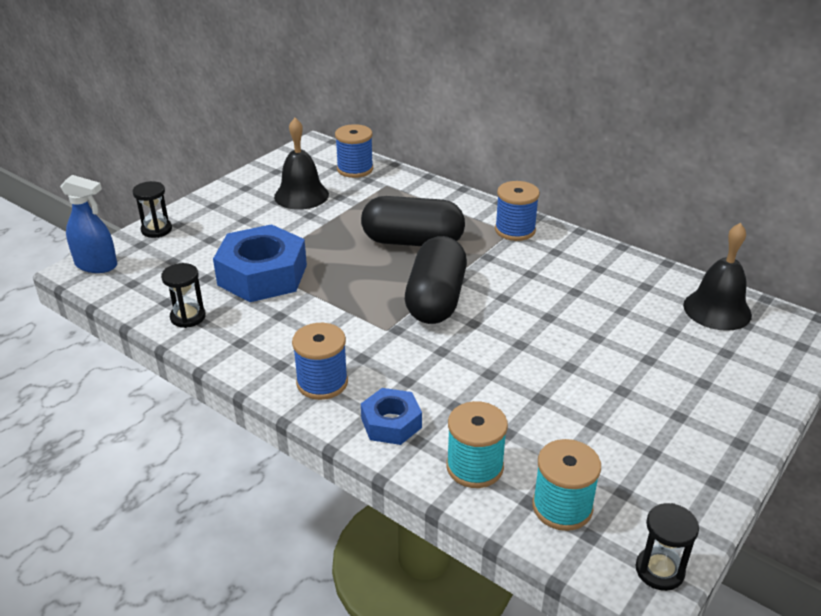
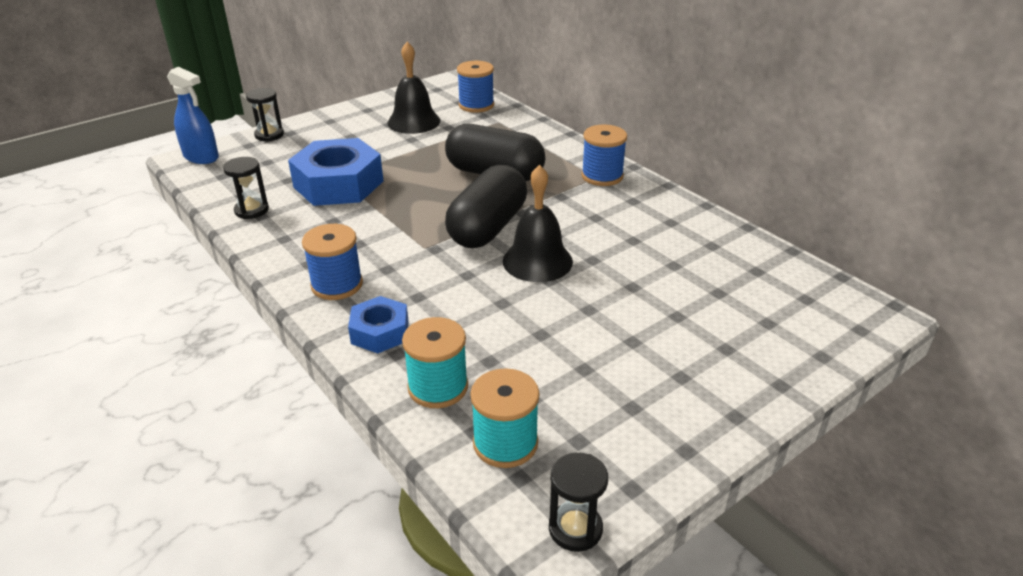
camera: 15 degrees right, 0 degrees up
black bell [683,223,752,331] -> black bell moved to [503,164,573,282]

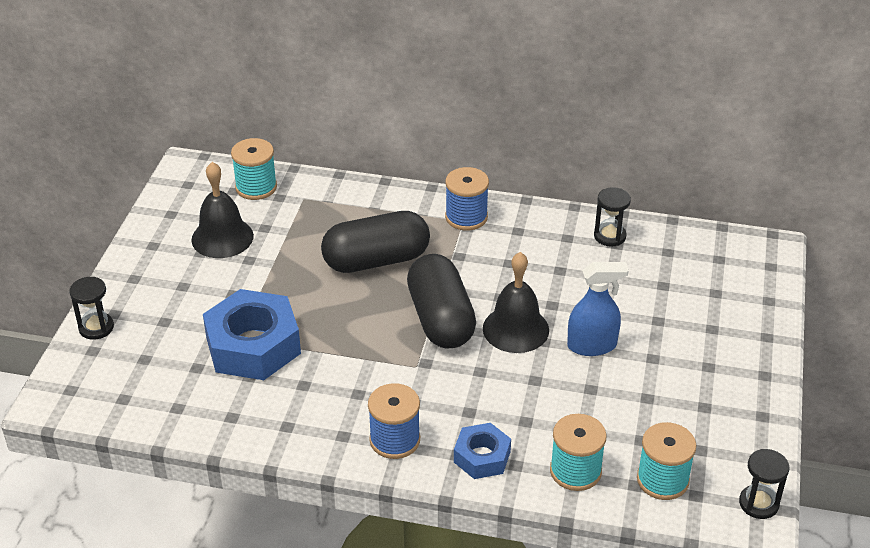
camera: 40 degrees left, 5 degrees up
blue spray bottle [167,67,219,164] -> blue spray bottle moved to [567,262,629,356]
black hourglass [223,157,269,219] -> black hourglass moved to [594,187,631,246]
blue spool [457,61,494,113] -> turquoise spool [231,138,277,200]

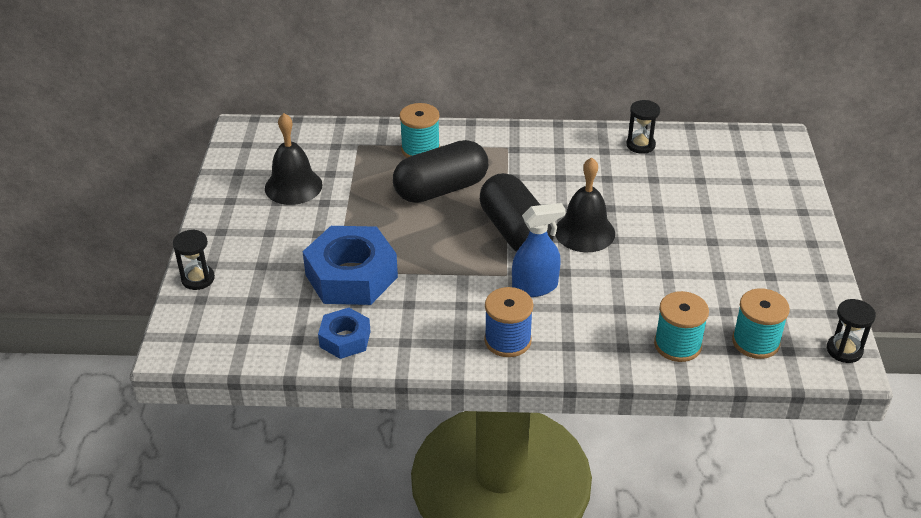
camera: 10 degrees left, 0 degrees up
turquoise spool [231,138,277,200] -> turquoise spool moved to [399,103,440,158]
blue spool [445,167,489,231] -> none
blue nut [454,423,511,479] -> blue nut moved to [318,308,371,359]
blue spray bottle [567,262,629,356] -> blue spray bottle moved to [512,203,566,297]

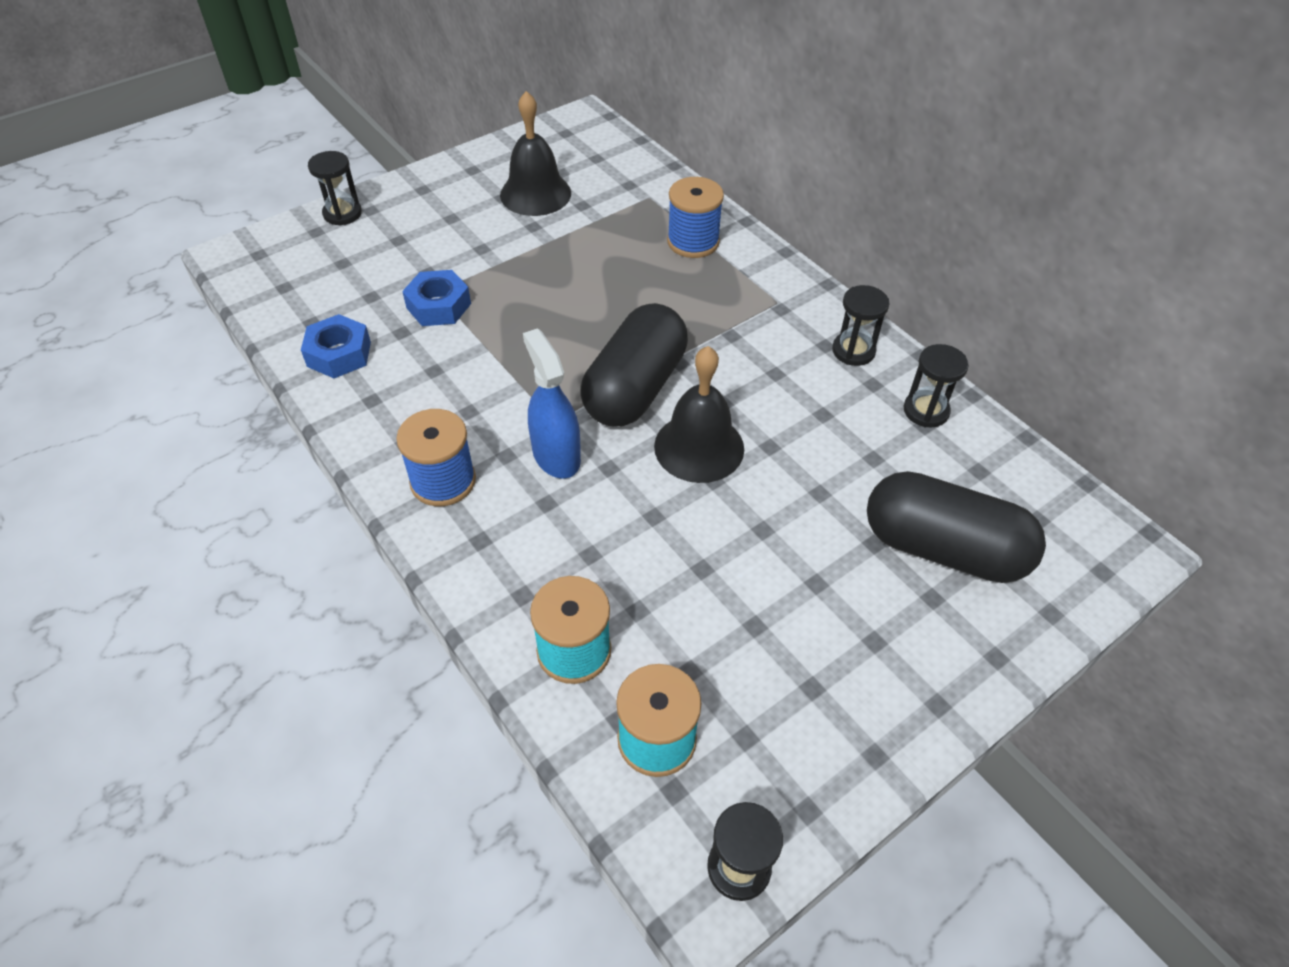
camera: 50 degrees right, 10 degrees up
blue nut [303,226,398,305] -> blue nut [402,270,471,326], size x0.55
black capsule [393,140,488,203] -> black capsule moved to [867,471,1046,583]
turquoise spool [399,103,440,158] -> blue spool [667,177,724,258]
blue spray bottle [512,203,566,297] -> blue spray bottle turned 150 degrees counterclockwise [523,328,581,479]
none -> black hourglass [832,285,889,366]

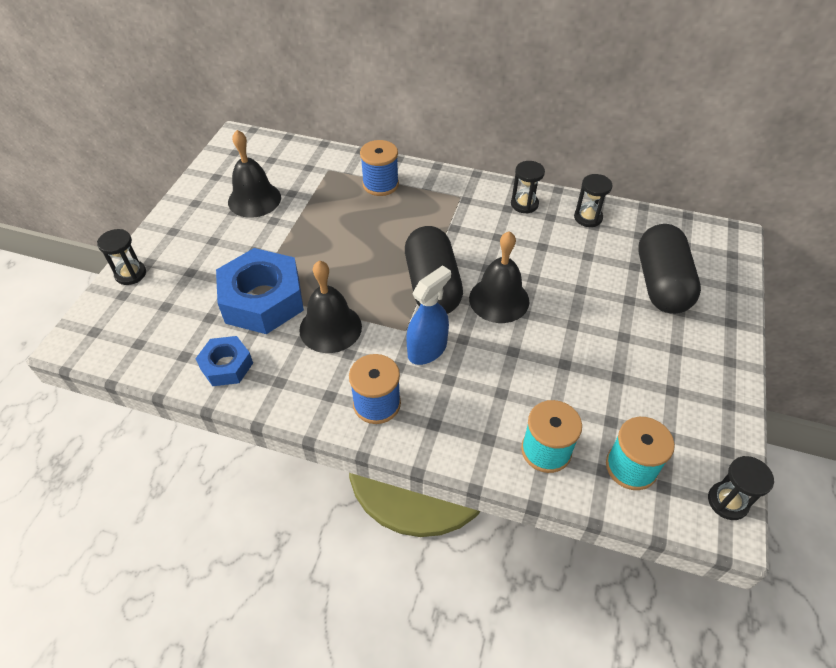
camera: 35 degrees left, 0 degrees up
blue nut [402,270,471,326] -> blue nut [216,248,304,334], size x1.83
blue spray bottle [523,328,581,479] -> blue spray bottle turned 105 degrees clockwise [406,265,451,365]
black capsule [867,471,1046,583] -> black capsule turned 75 degrees counterclockwise [638,224,701,314]
none -> black bell [299,260,362,353]

